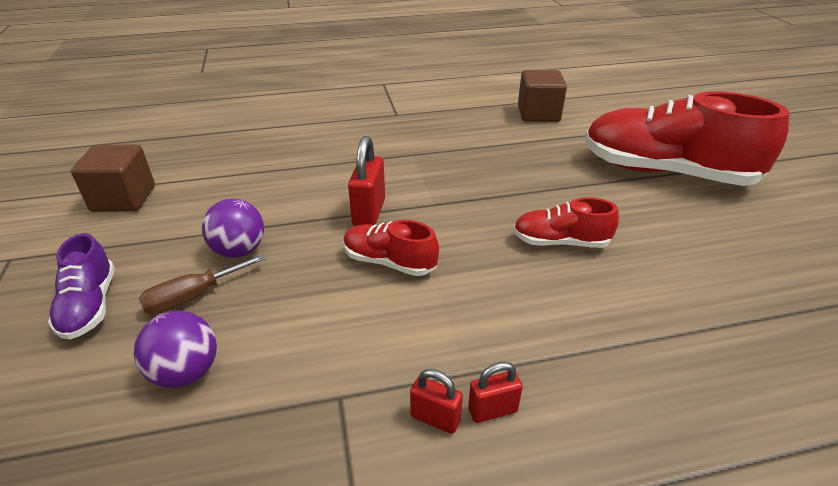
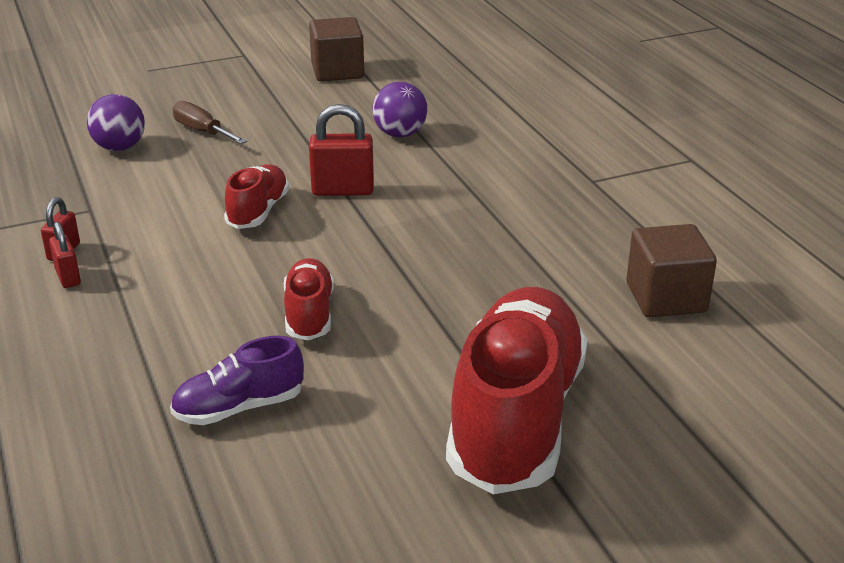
camera: 80 degrees right, 5 degrees down
purple shoe [48,233,115,340] -> purple shoe moved to [170,335,304,425]
purple ball [202,199,264,258] -> purple ball moved to [372,82,428,137]

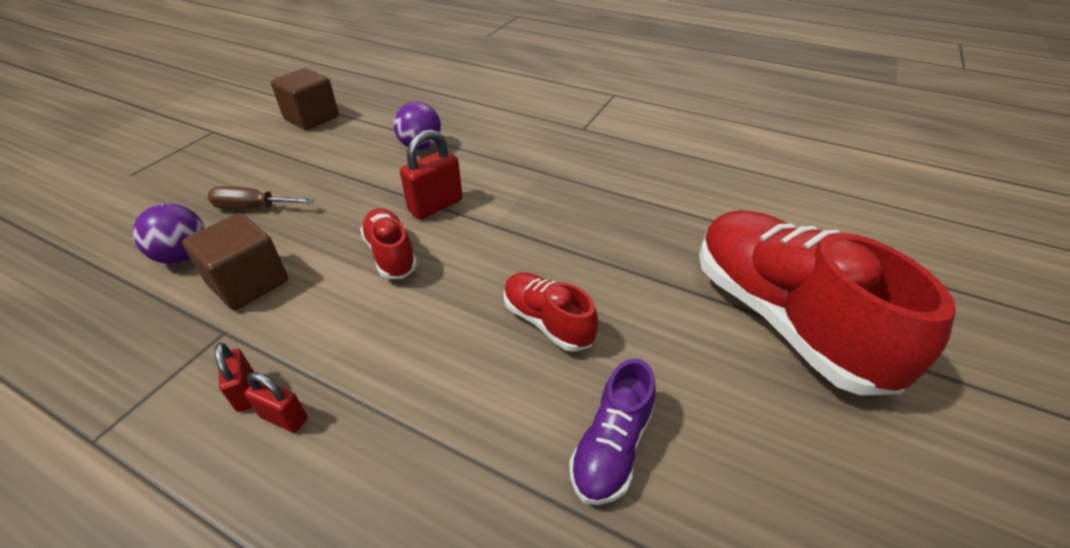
camera: 40 degrees left, 10 degrees up
brown cube [626,224,717,317] -> brown cube moved to [182,213,288,310]

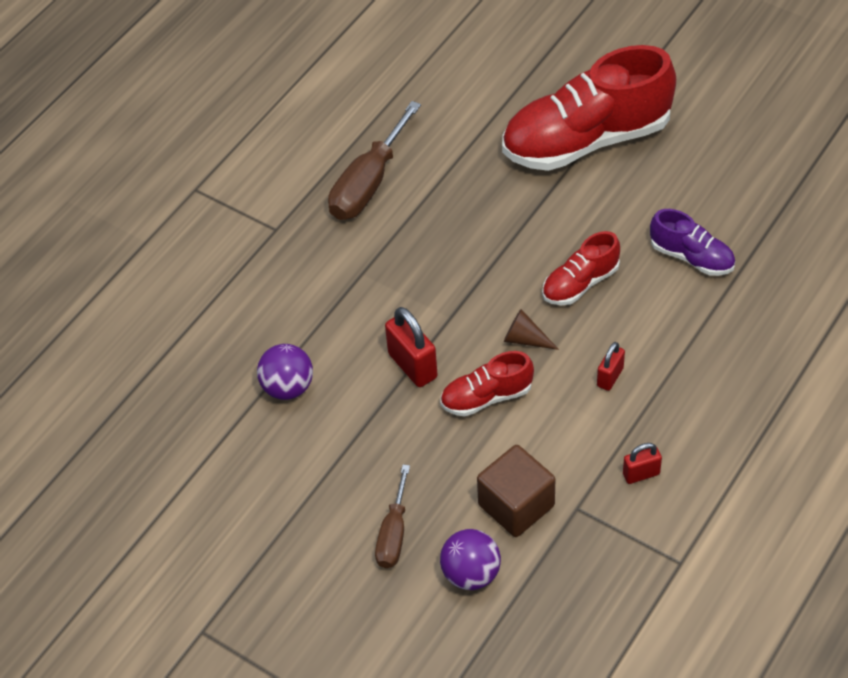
camera: 80 degrees left, 10 degrees up
red padlock [244,372,308,433] -> red padlock moved to [597,342,625,391]
brown cube [271,68,339,130] -> none
none -> brown screwdriver [328,101,421,220]
none -> brown cone [504,309,559,350]

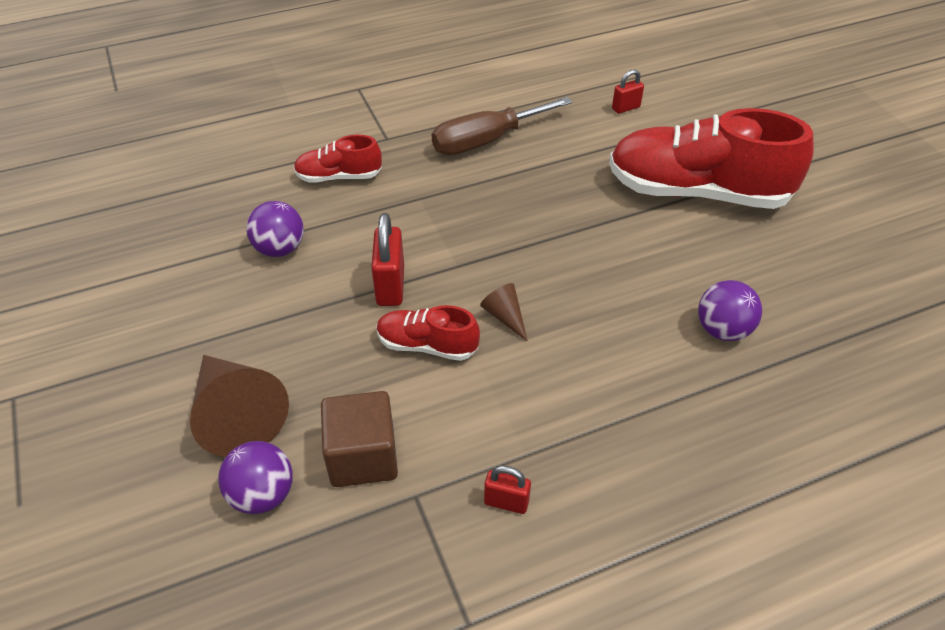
camera: 30 degrees right, 5 degrees down
brown screwdriver [375,465,410,568] -> brown cone [190,355,289,457]
red shoe [542,231,620,305] -> red shoe moved to [294,135,382,183]
red padlock [597,342,625,391] -> red padlock moved to [612,69,644,114]
purple shoe [650,209,735,276] -> purple ball [698,280,762,341]

